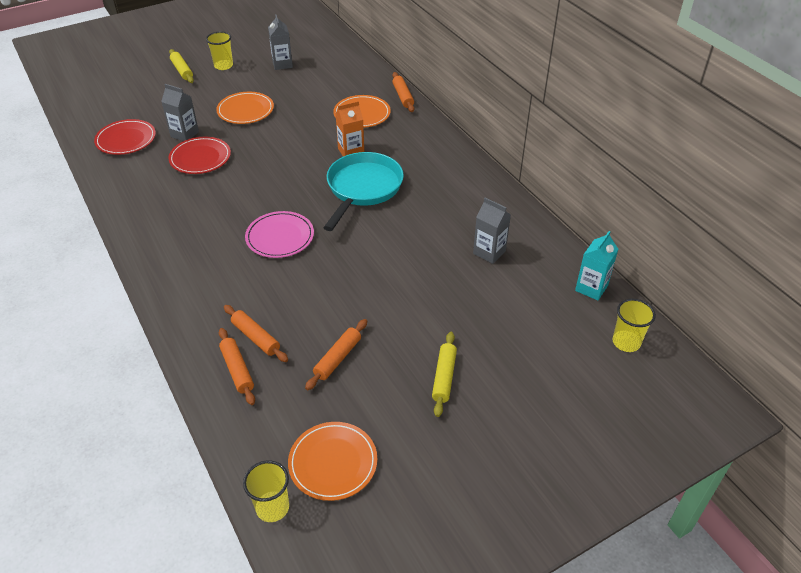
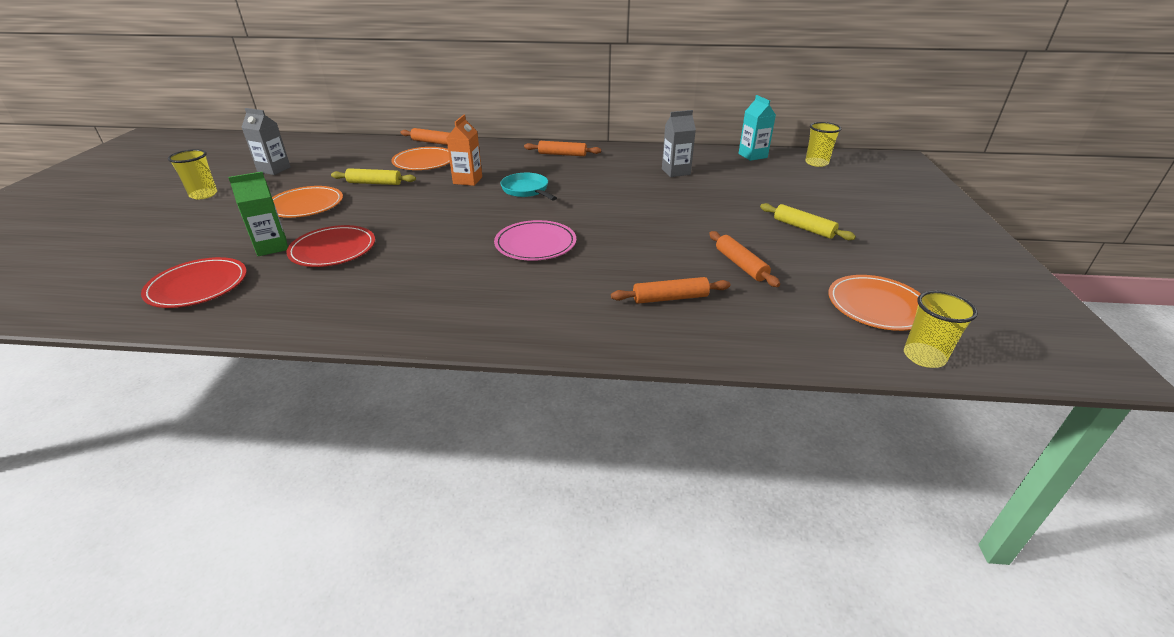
camera: 55 degrees left, 10 degrees down
grey carton [161,84,199,141] -> green carton [228,172,288,256]
yellow rolling pin [169,49,194,83] -> yellow rolling pin moved to [331,168,416,185]
orange rolling pin [219,328,255,405] -> orange rolling pin moved to [524,141,601,156]
turquoise pan [323,152,404,231] -> turquoise pan [500,173,557,200], size x0.58

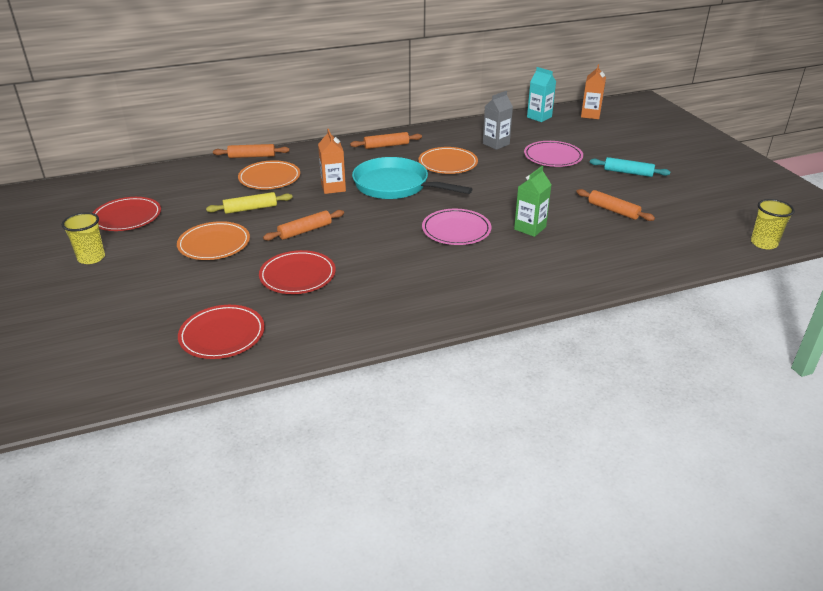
camera: 25 degrees left, 0 degrees up
green carton [228,172,288,256] -> green carton moved to [514,166,552,237]
grey carton [241,108,291,175] -> red plate [93,197,161,231]
turquoise pan [500,173,557,200] -> turquoise pan [352,157,472,199], size x1.74
orange rolling pin [611,277,730,304] -> orange rolling pin moved to [263,210,344,241]
yellow rolling pin [760,203,856,240] -> turquoise rolling pin [590,157,670,177]
yellow cup [805,122,842,167] -> orange carton [581,64,606,119]
orange plate [828,275,921,331] -> orange plate moved to [418,147,478,174]
none -> pink plate [524,141,583,167]

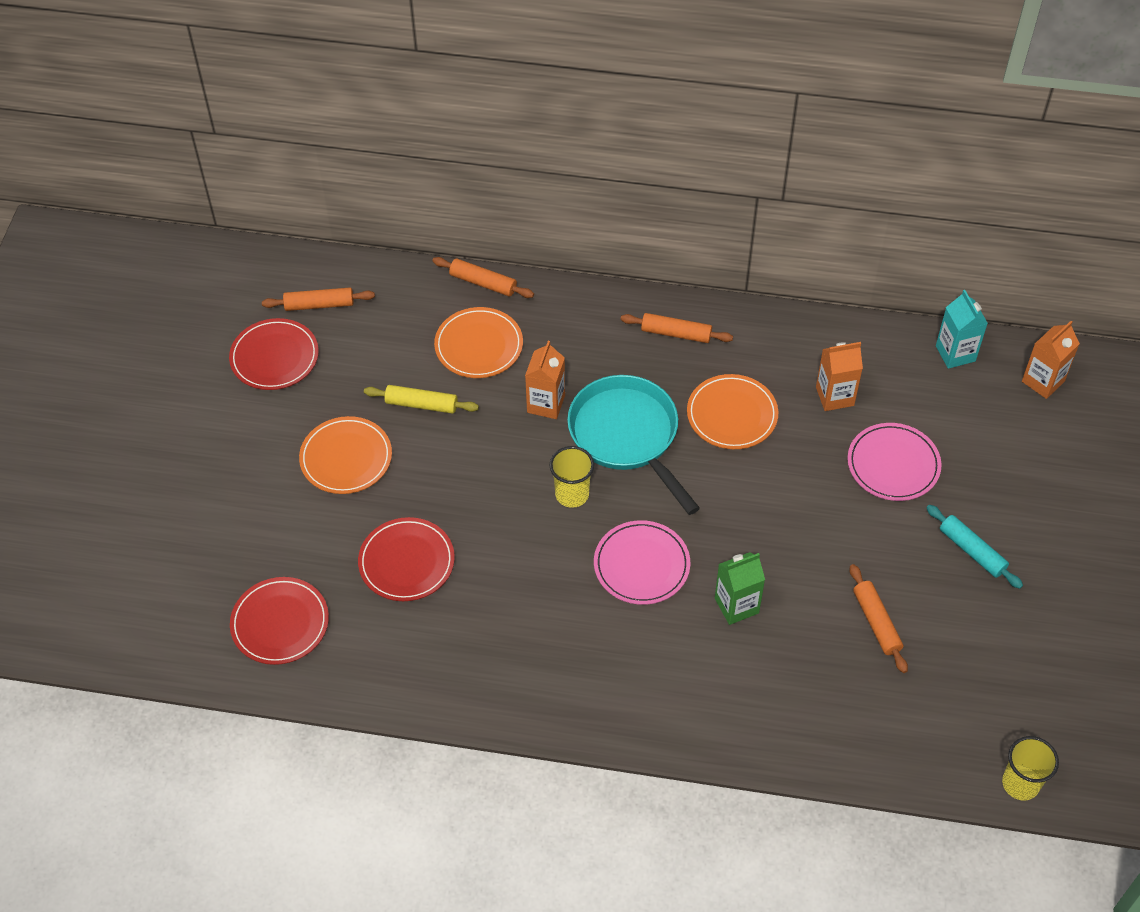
camera: 30 degrees right, 20 degrees up
yellow cup [62,212,105,264] -> yellow cup moved to [549,446,594,508]
orange rolling pin [263,210,344,241] -> orange rolling pin moved to [262,287,375,311]
grey carton [483,91,513,150] -> orange carton [816,342,863,411]

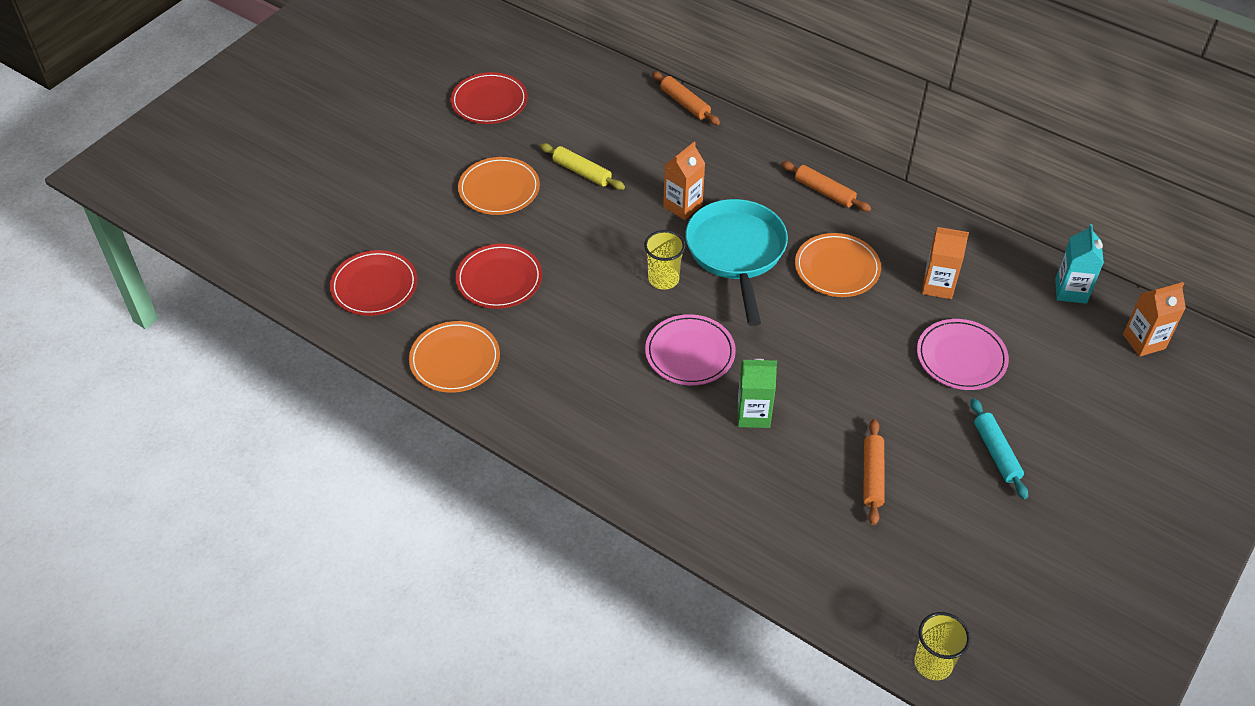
camera: 25 degrees right, 5 degrees down
orange rolling pin [262,287,375,311] -> none
orange plate [434,307,523,378] -> orange plate moved to [409,321,500,393]

